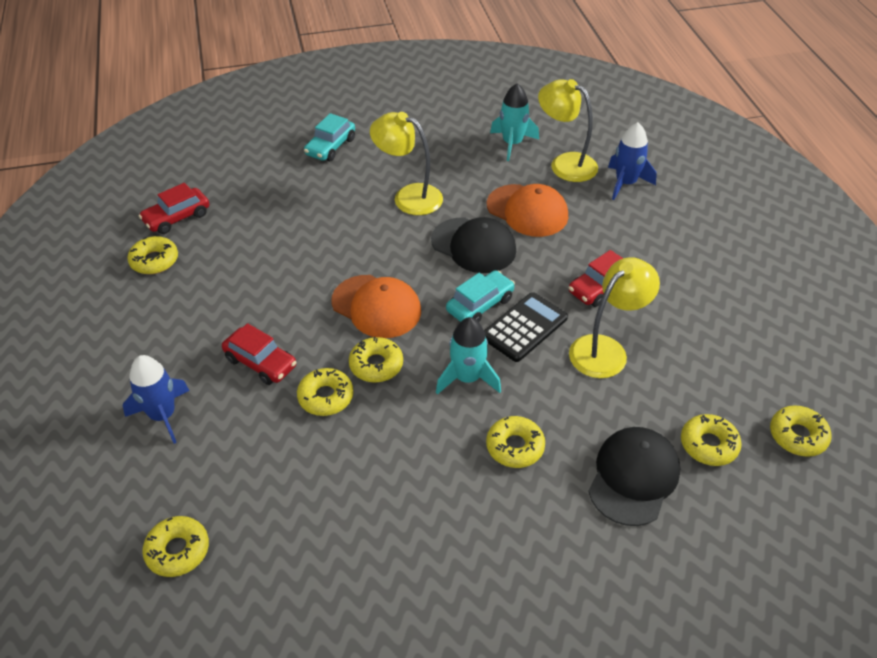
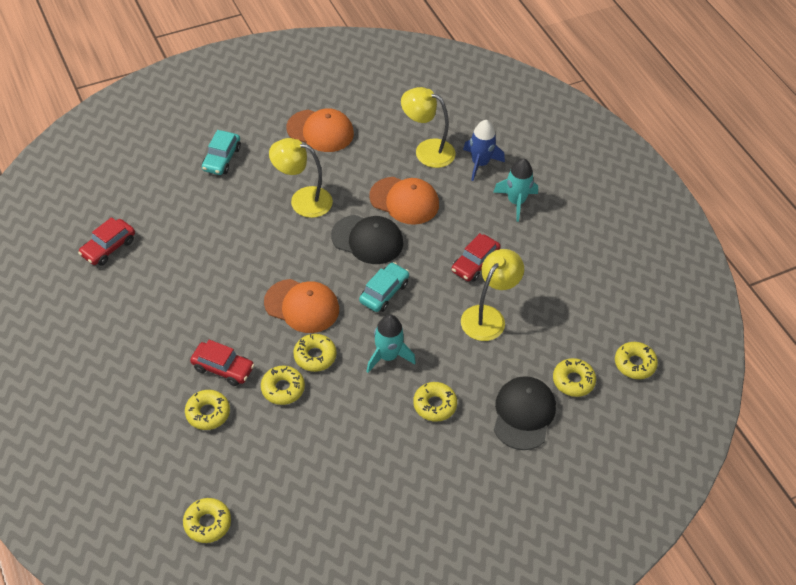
camera: 15 degrees left, 5 degrees up
blue rocket [123,355,190,444] -> none
yellow donut [127,236,178,274] -> yellow donut moved to [185,390,230,430]
black calculator [484,292,568,362] -> none
turquoise rocket [490,83,539,161] -> turquoise rocket moved to [493,158,538,222]
none -> orange cap [287,108,354,152]

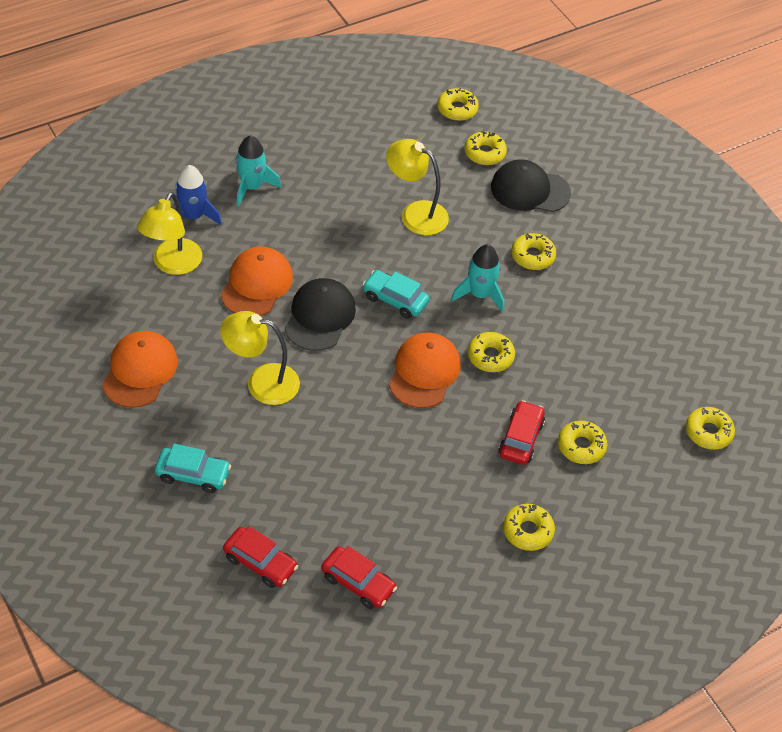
camera: 95 degrees left, 0 degrees up
yellow donut [261,365,305,405] -> yellow donut moved to [503,504,555,551]
yellow lamp [269,138,333,218] -> yellow lamp turned 90 degrees clockwise [220,311,300,405]
red car [452,233,501,282] -> red car moved to [223,526,298,588]

